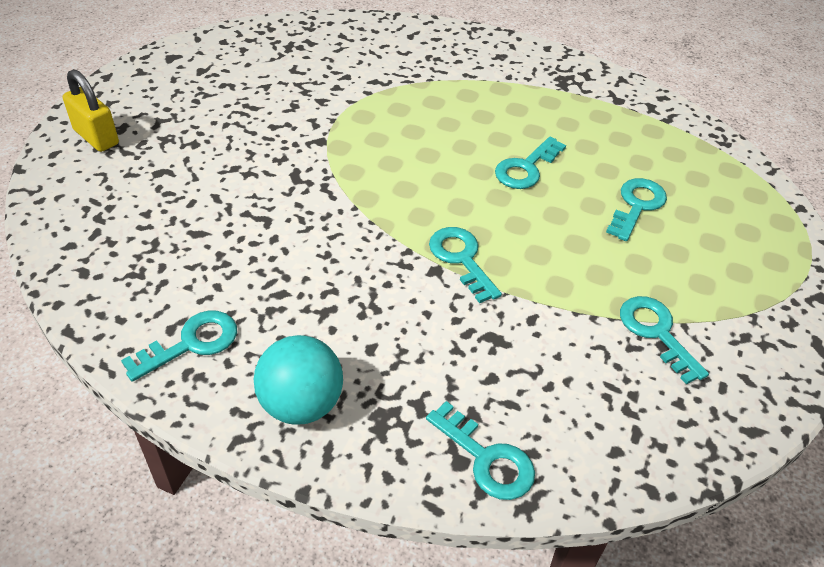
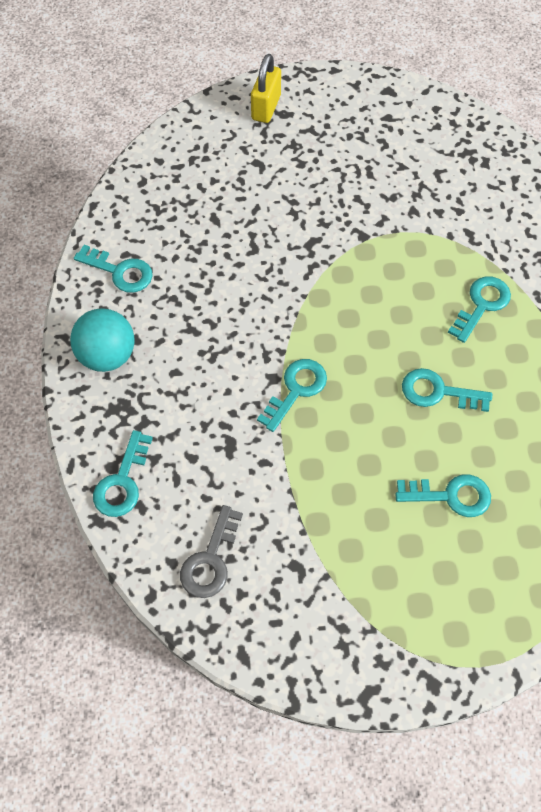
camera: 65 degrees right, 15 degrees up
turquoise key [620,296,709,385] -> turquoise key moved to [448,276,511,343]
none -> grey key [180,505,243,598]

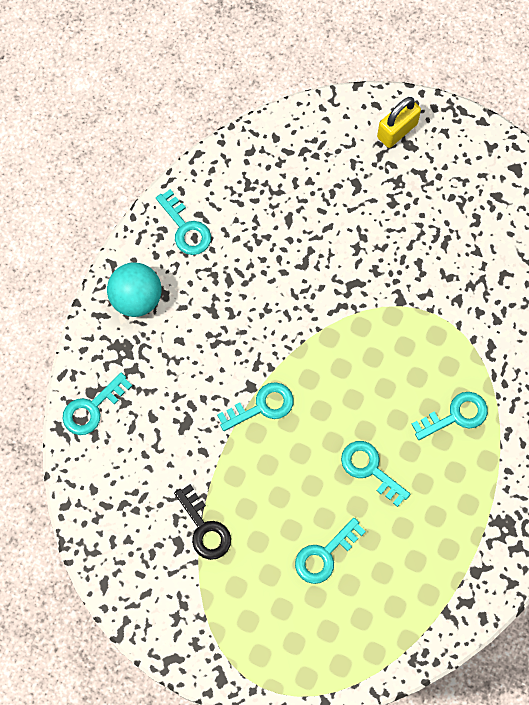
camera: 30 degrees right, 10 degrees up
grey key [180,505,243,598] -> none
turquoise key [395,474,491,517] -> turquoise key turned 105 degrees clockwise [295,518,366,584]
none -> black key [174,484,231,560]

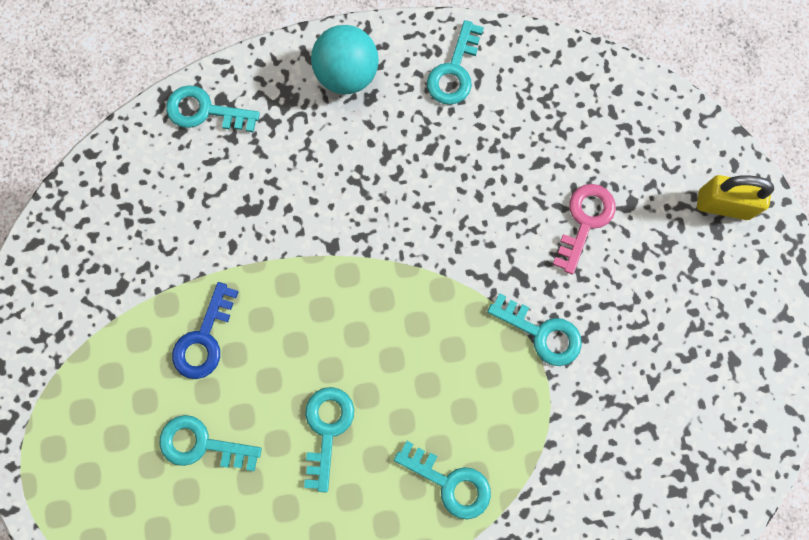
camera: 55 degrees right, 5 degrees up
black key [174,484,231,560] -> none
turquoise key [217,382,294,431] -> turquoise key moved to [487,293,582,366]
none -> blue key [172,282,239,379]
none -> pink key [553,184,616,274]

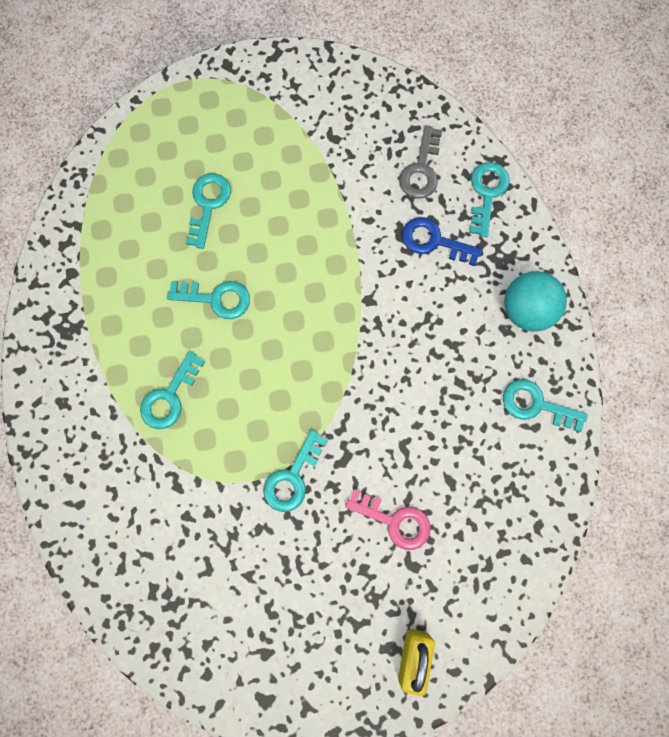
camera: 90 degrees right, 0 degrees up
blue key [172,282,239,379] -> blue key moved to [402,217,482,266]
none -> grey key [399,125,442,199]

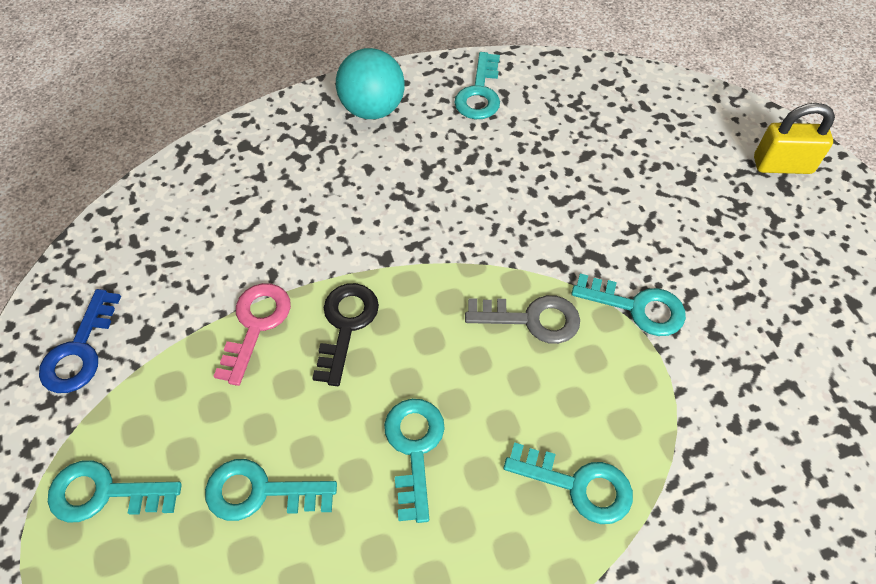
camera: 100 degrees left, 20 degrees down
pink key [345,489,431,550] -> pink key moved to [214,283,291,386]
grey key [399,125,442,199] -> grey key moved to [465,295,580,344]
blue key [402,217,482,266] -> blue key moved to [39,289,121,393]
turquoise key [469,162,510,237] -> turquoise key moved to [48,460,182,523]
none -> black key [312,283,379,386]

